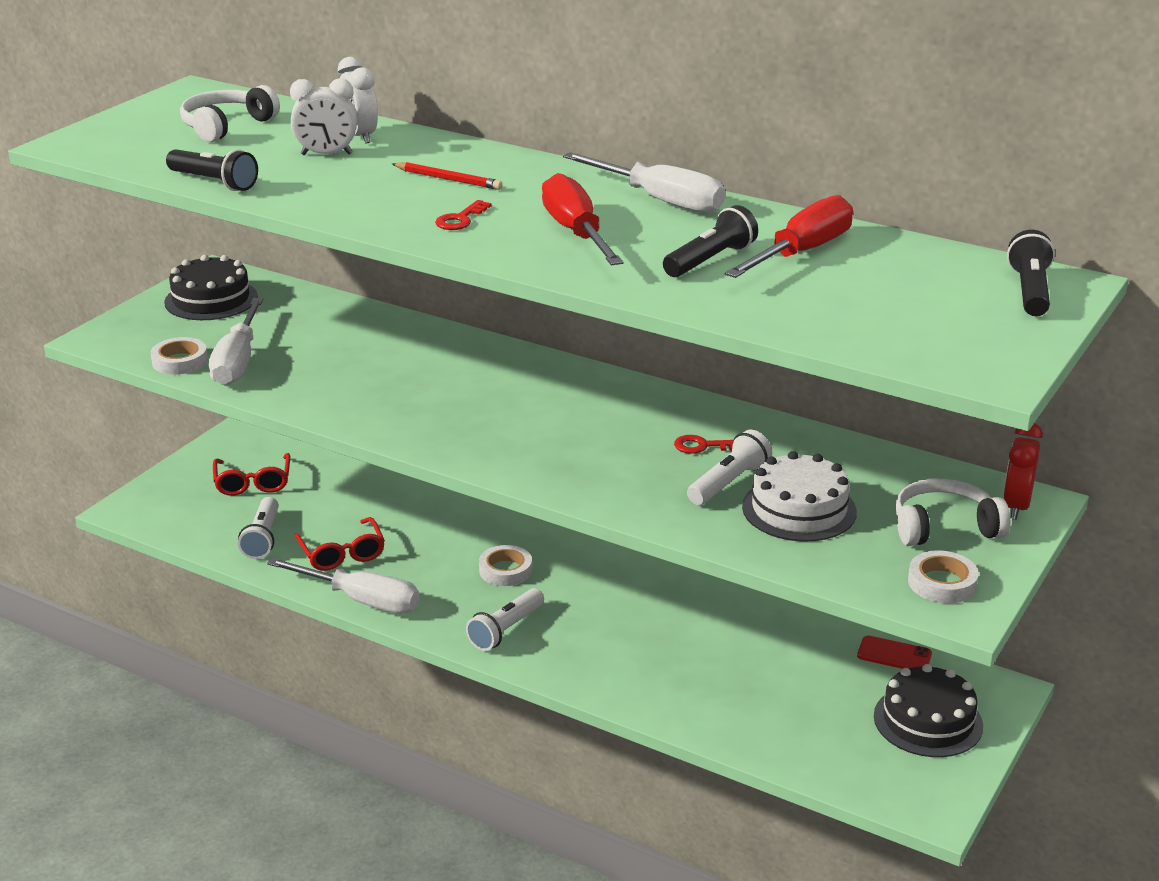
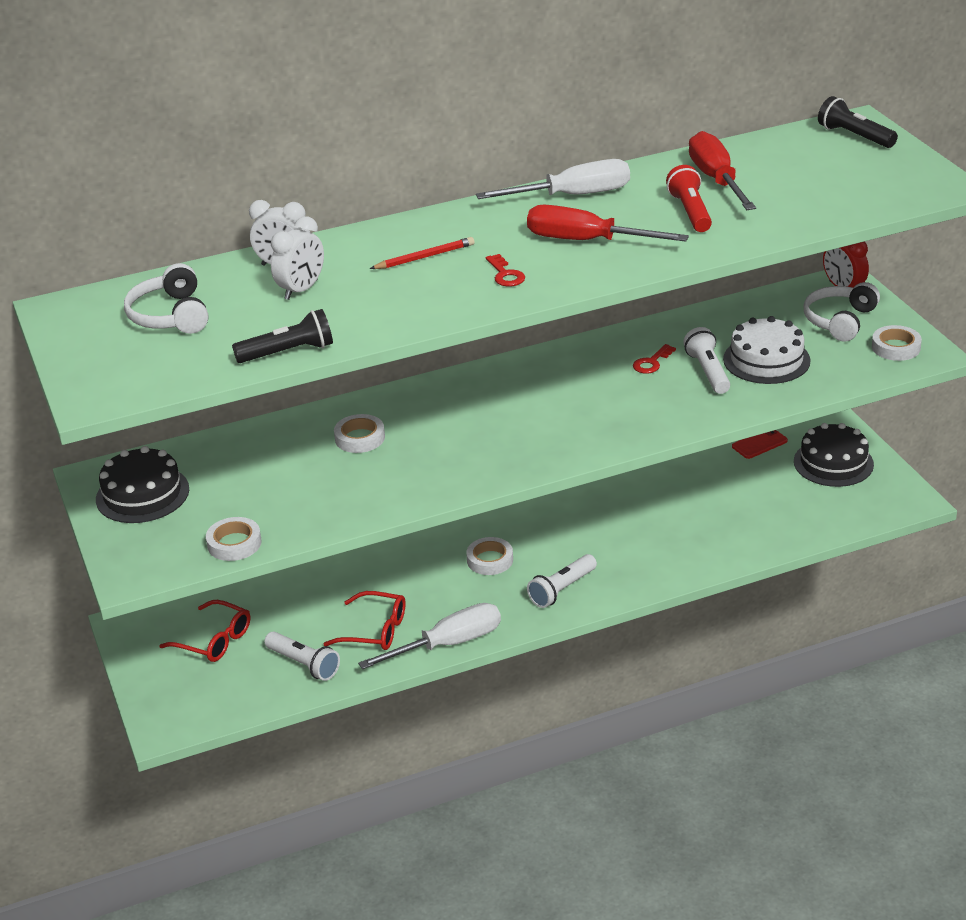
camera: 50 degrees left, 5 degrees up
white screwdriver [209,298,263,386] -> none
white flashlight [466,588,544,651] -> white flashlight turned 60 degrees clockwise [527,554,597,608]
black flashlight [663,205,758,277] -> red flashlight [666,165,712,232]
none -> white tape [334,414,385,453]

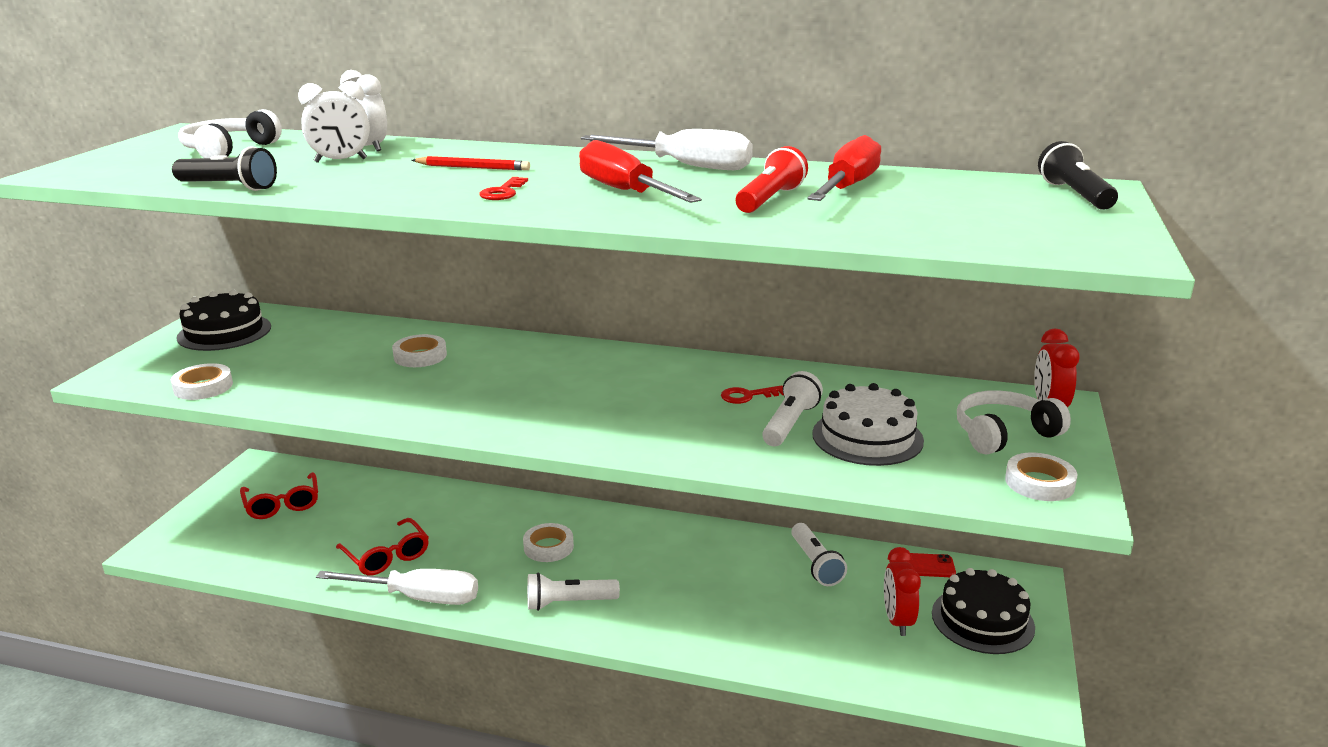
camera: 35 degrees right, 10 degrees down
white flashlight [264,631,340,681] -> white flashlight moved to [791,523,847,586]
none -> red clock [884,547,921,636]

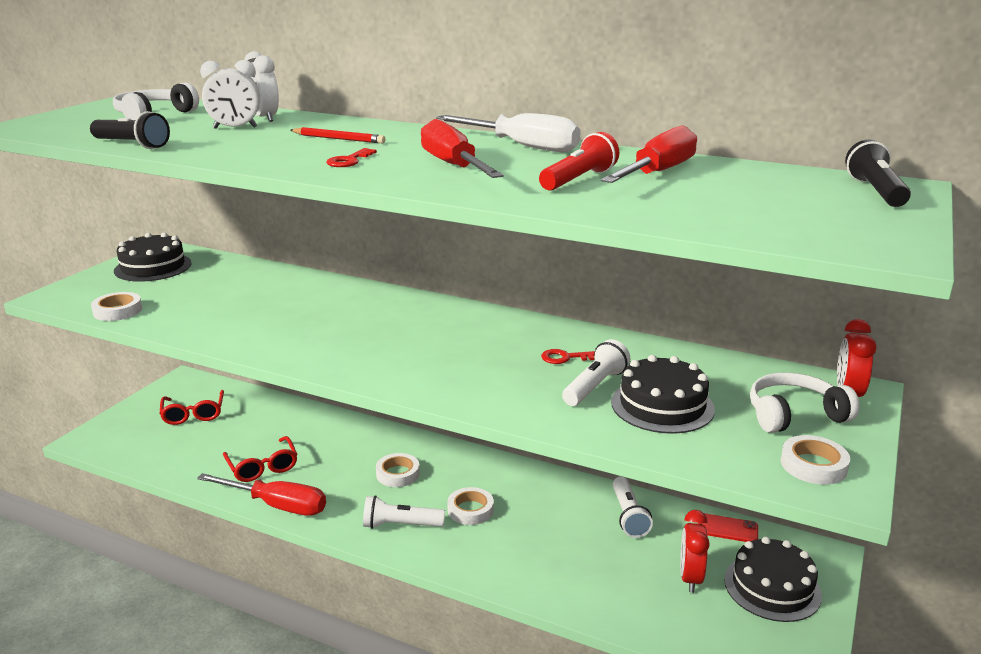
camera: 10 degrees right, 0 degrees up
white screwdriver [316,569,478,605] -> red screwdriver [197,473,326,516]
white tape [392,334,447,367] -> white tape moved to [447,487,494,525]
white cake [812,383,924,466] -> black cake [611,355,715,434]

